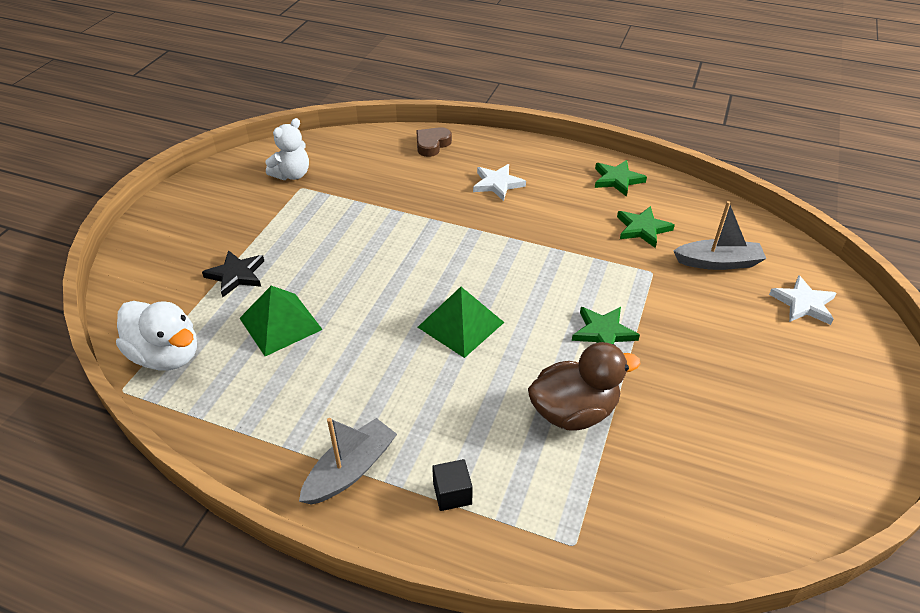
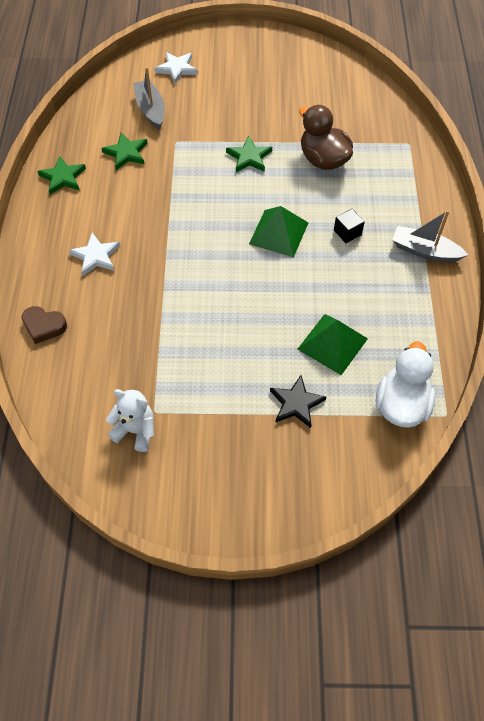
camera: 110 degrees left, 15 degrees up
black cube [432,459,473,511] -> black cube moved to [334,209,365,243]

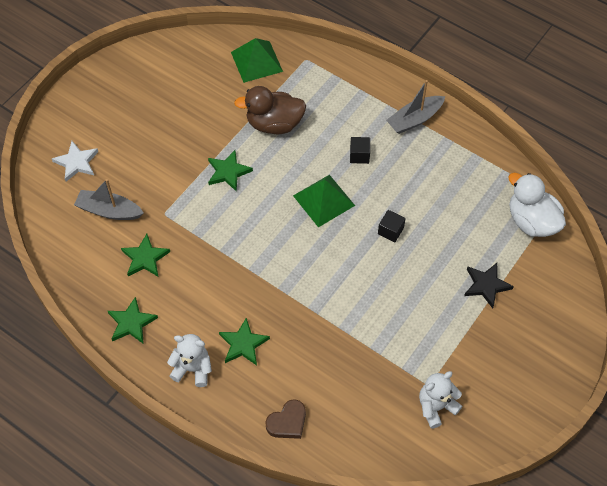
camera: 55 degrees left, 0 degrees up
white star [69,232,120,276] -> green star [219,318,270,365]
green pyramid [298,314,368,375] -> green pyramid moved to [231,38,283,83]
none -> white teddy bear [167,334,212,387]
none -> black cube [378,210,406,242]

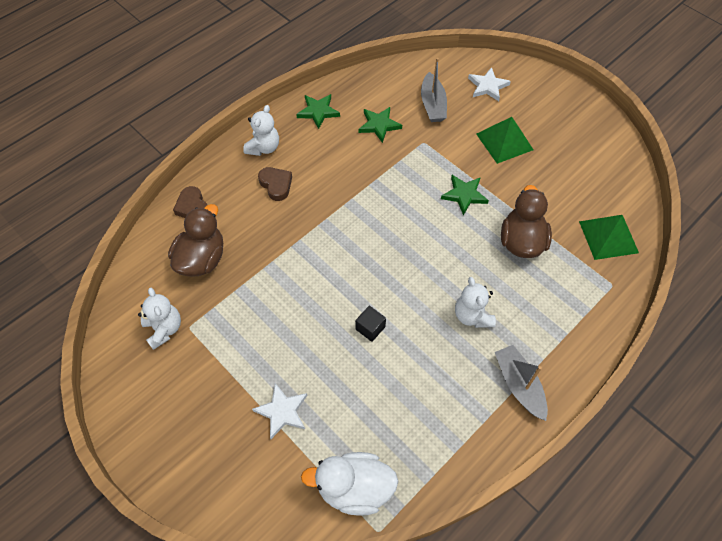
camera: 100 degrees right, 0 degrees up
grey boat [74,179,144,220] -> grey boat turned 150 degrees clockwise [421,58,447,122]
green star [219,318,270,365] -> brown heart [258,167,292,201]
green pyramid [293,175,355,227] -> green pyramid moved to [476,117,534,164]
black cube [350,137,370,164] -> white teddy bear [455,277,496,328]
black star [464,263,514,308] -> white star [252,383,307,439]
white duck [508,173,566,237] -> white duck turned 150 degrees counterclockwise [301,452,398,516]
none -> brown duck [168,204,223,276]

